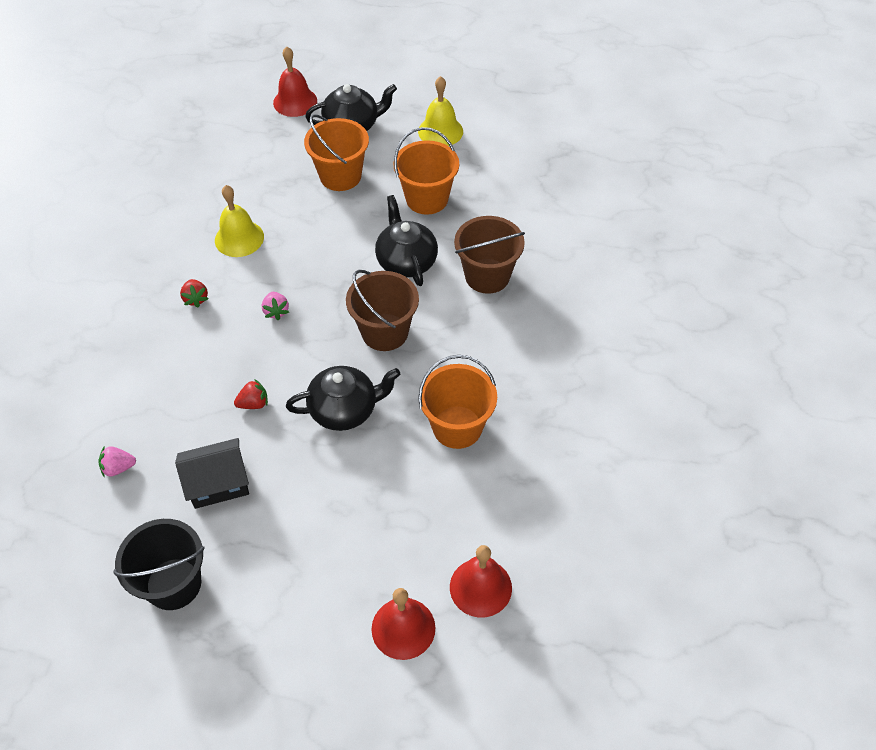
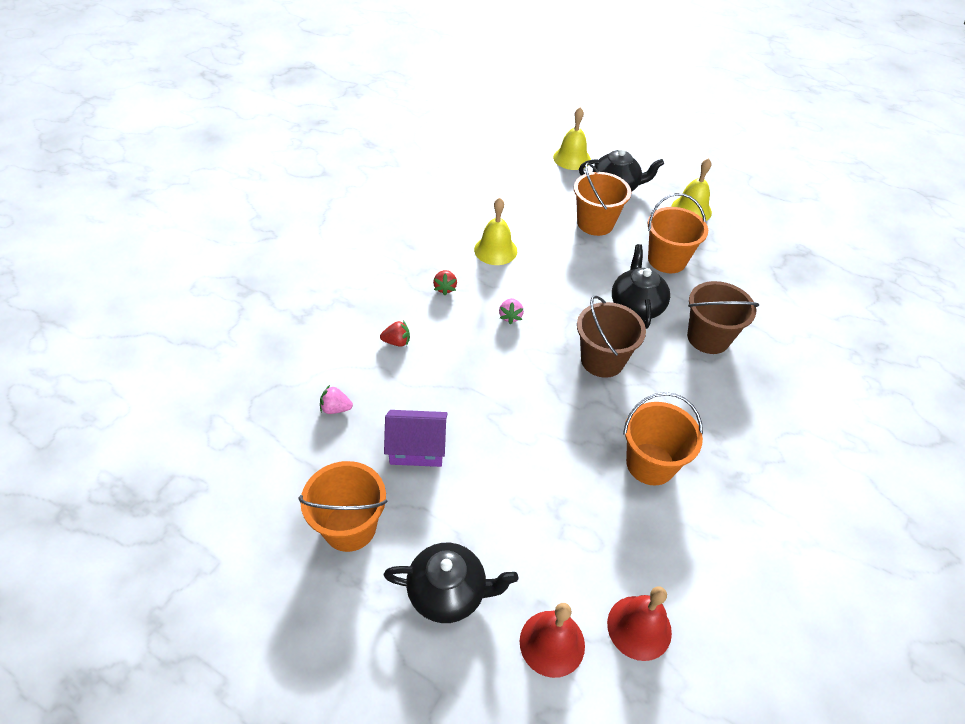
camera: 15 degrees right, 5 degrees down
black bucket [114,519,205,610] -> orange bucket [298,461,388,552]
black house [175,438,249,509] -> purple house [384,410,448,467]
red strawberry [234,379,268,409] -> red strawberry moved to [380,320,410,347]
red bell [273,46,317,117] -> yellow bell [553,107,591,170]
black teapot [286,366,400,431] -> black teapot moved to [384,543,518,623]

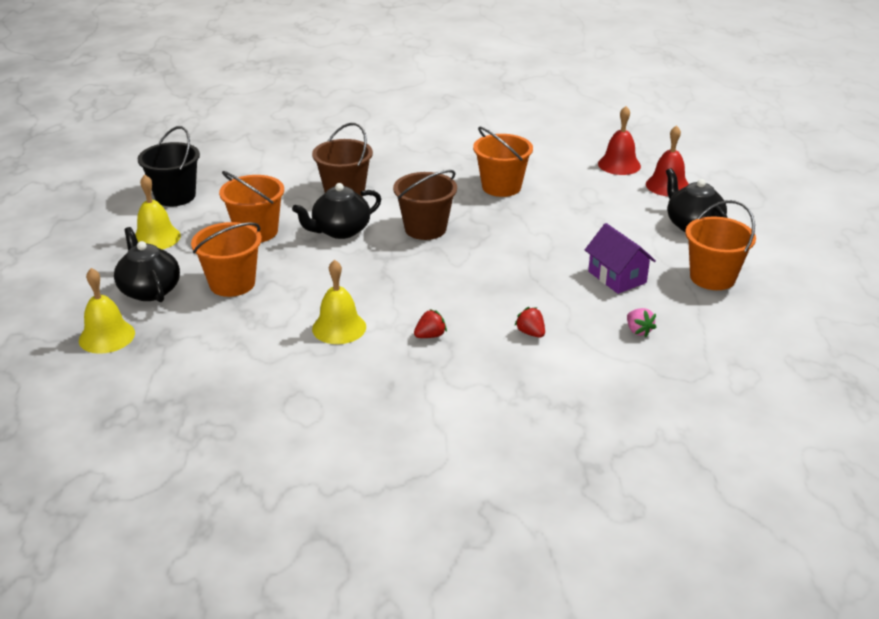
camera: 120 degrees left, 15 degrees down
pink strawberry [499,298,524,325] -> none
none -> black bucket [137,126,200,206]

